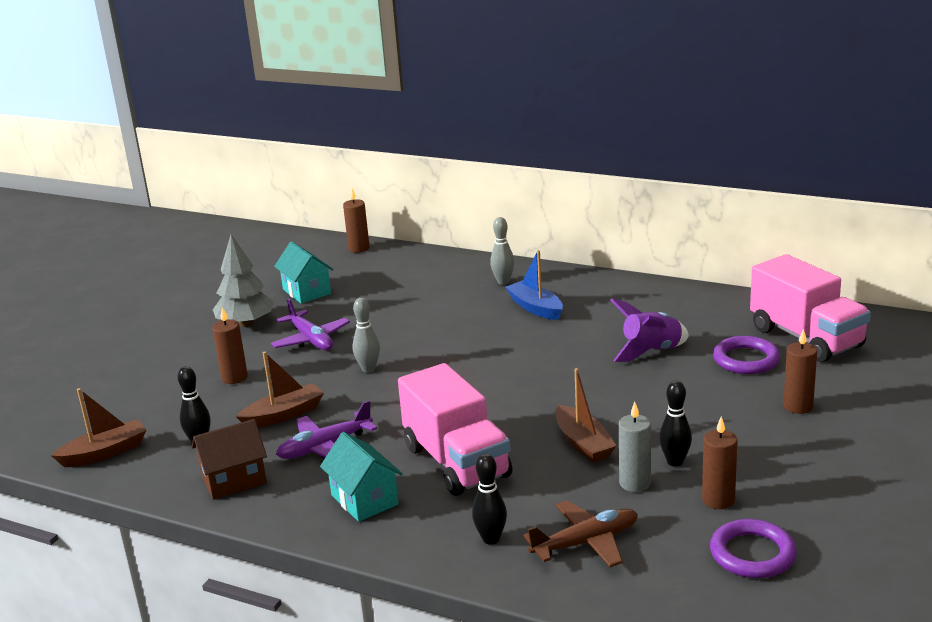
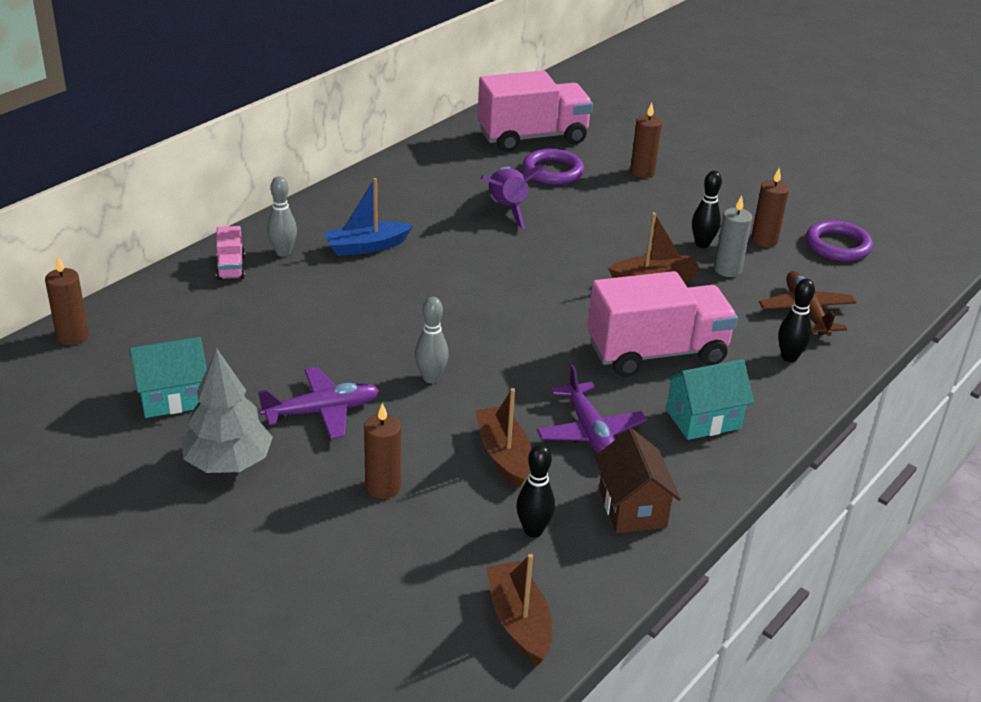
camera: 80 degrees left, 10 degrees up
none -> pink truck [216,226,245,280]

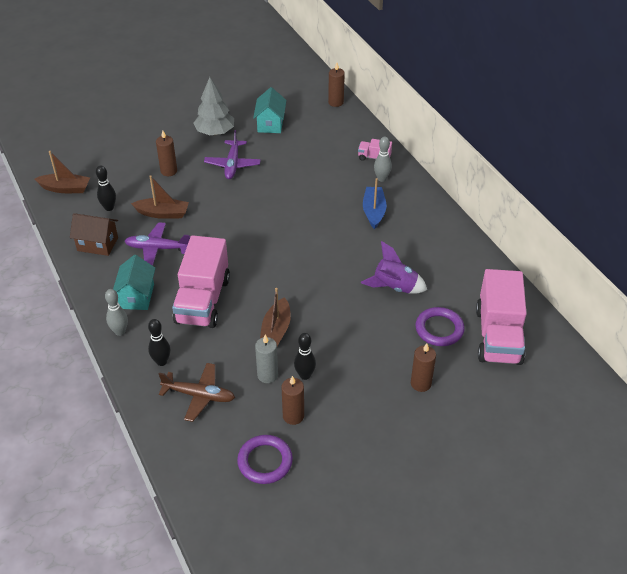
camera: 115 degrees right, 10 degrees up
grey bowling pin [415,297,449,383] -> grey bowling pin moved to [105,289,128,336]

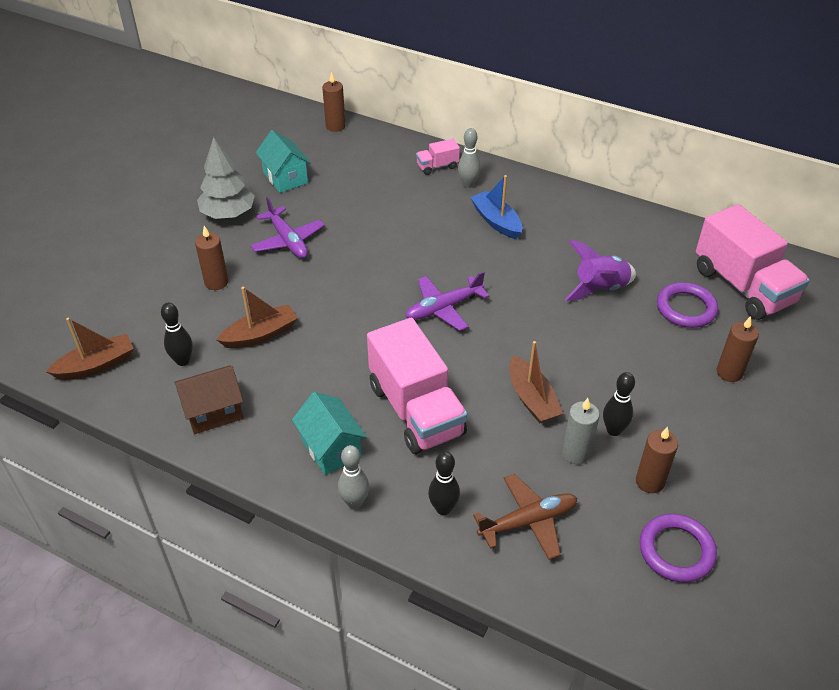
camera: 35 degrees left, 0 degrees up
purple plane [125,222,190,266] -> purple plane moved to [405,271,489,331]

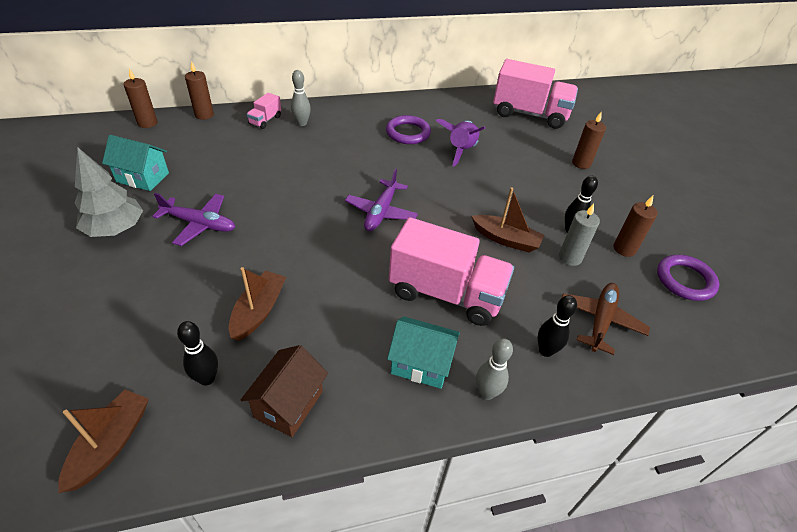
camera: 45 degrees left, 0 degrees up
brown candle [195,226,228,290] -> brown candle moved to [185,61,214,120]
blue boat [470,175,523,239] -> none
purple ring [657,282,718,328] -> purple ring moved to [386,115,431,144]

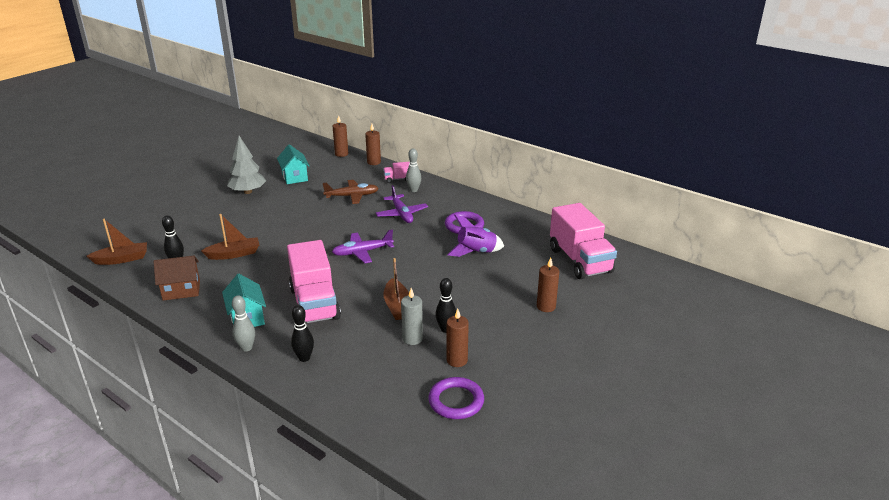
camera: 55 degrees right, 15 degrees down
purple plane [152,193,235,246] -> purple plane moved to [376,185,428,223]
brown plane [561,283,650,355] -> brown plane moved to [323,180,379,204]

